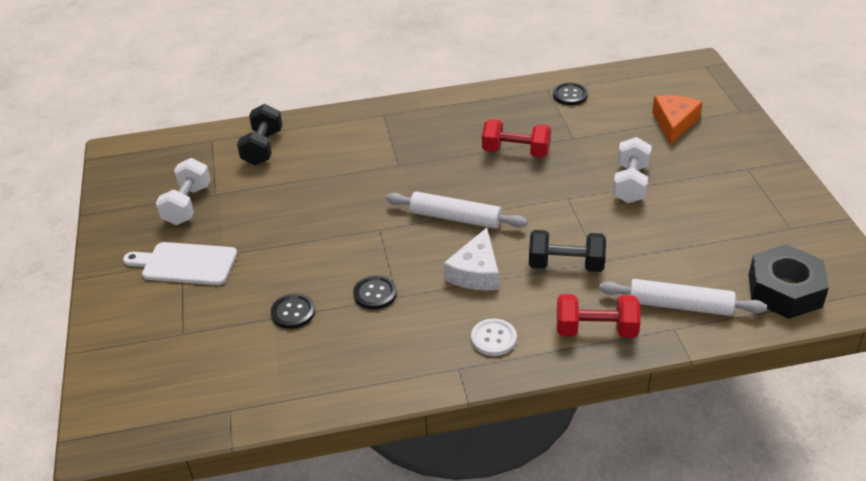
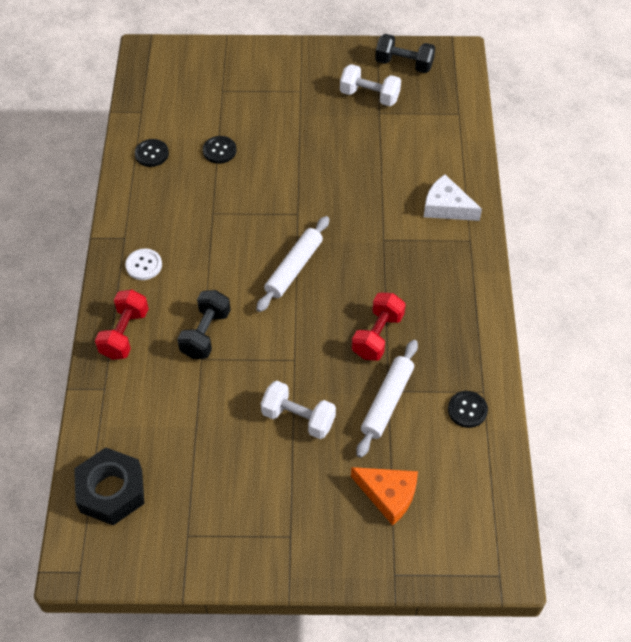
camera: 100 degrees right, 15 degrees up
white cutting board [123,242,237,285] -> none
black dumbbell [237,104,282,166] -> black dumbbell moved to [375,34,435,73]
black button [353,275,397,310] -> black button moved to [135,139,169,167]
white cheese [443,228,499,290] -> white cheese moved to [424,175,482,221]
white rolling pin [599,279,767,316] -> white rolling pin moved to [356,340,418,458]

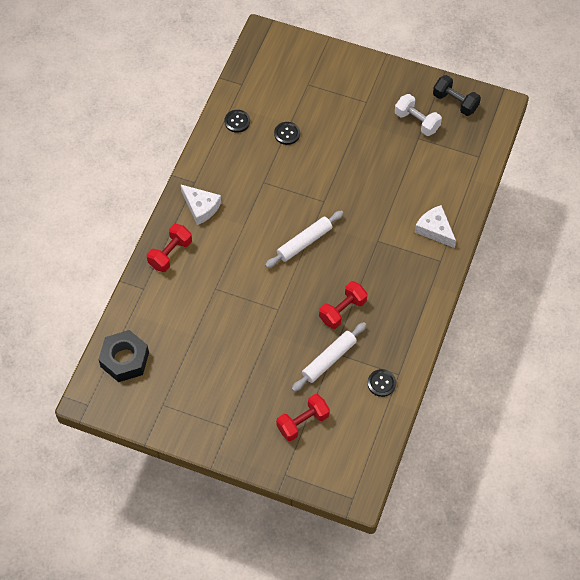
camera: 20 degrees right, 5 degrees up
white button [125,248,162,280] -> white cheese [180,184,222,225]
black dumbbell [177,290,231,359] -> none
white dumbbell [261,381,336,439] -> none
orange cheese [351,467,418,525] -> red dumbbell [276,394,330,441]

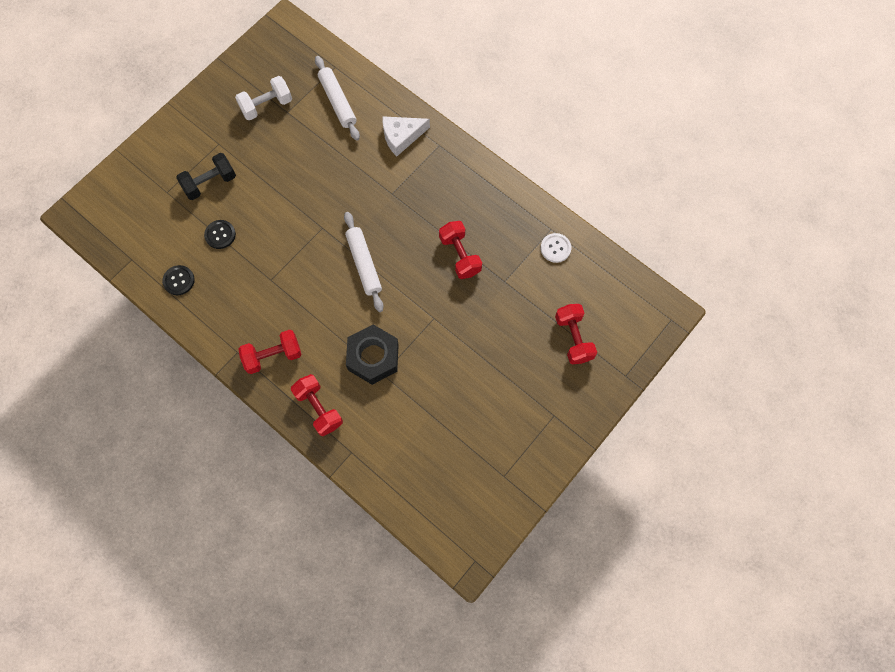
camera: 70 degrees left, 10 degrees up
black nut [98,330,149,382] -> black nut moved to [346,324,399,385]
white cheese [180,184,222,225] -> red dumbbell [238,330,302,374]
white rolling pin [292,322,366,392] -> white rolling pin moved to [315,56,360,141]
black button [367,369,396,397] -> white button [540,233,571,263]
black dumbbell [433,75,481,116] -> black dumbbell moved to [176,153,236,200]

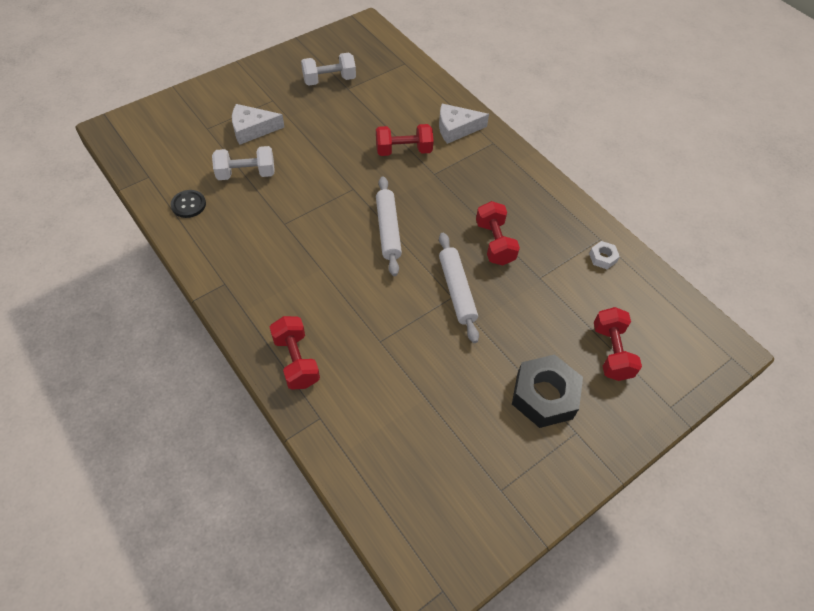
camera: 10 degrees right, 15 degrees down
black dumbbell [176,153,236,200] -> white cheese [232,104,284,145]
black button [204,220,236,249] -> white dumbbell [212,146,275,180]
red dumbbell [238,330,302,374] -> red dumbbell moved to [376,124,434,156]
white rolling pin [315,56,360,141] -> white rolling pin moved to [439,233,479,343]
black nut [346,324,399,385] -> black nut moved to [512,354,583,428]
white button [540,233,571,263] -> white nut [589,241,620,269]

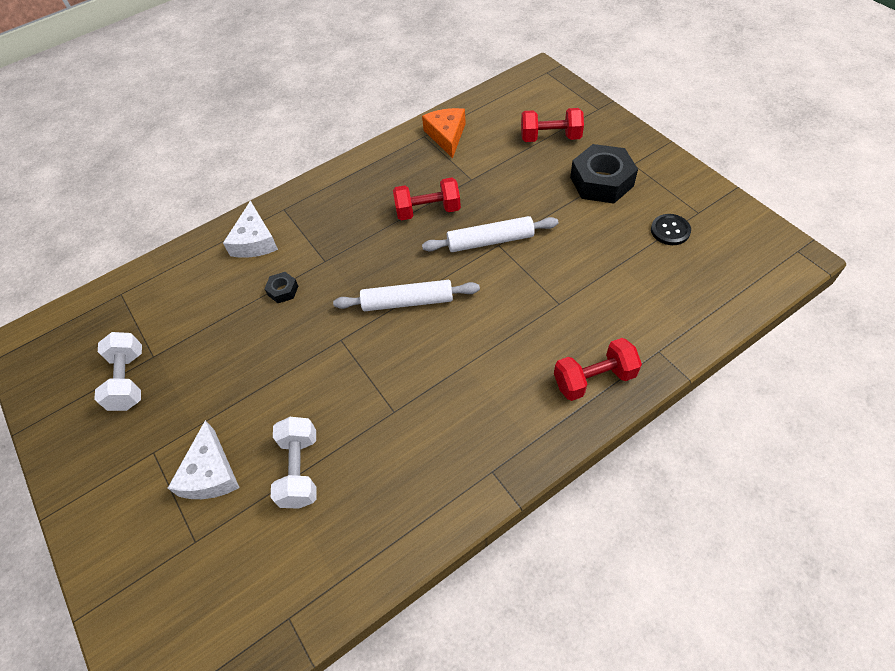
camera: 80 degrees left, 0 degrees up
black button [171,190,206,218] -> black button moved to [651,214,691,245]
red dumbbell [376,124,434,156] -> black nut [264,272,298,303]
white nut [589,241,620,269] -> orange cheese [422,108,466,158]

